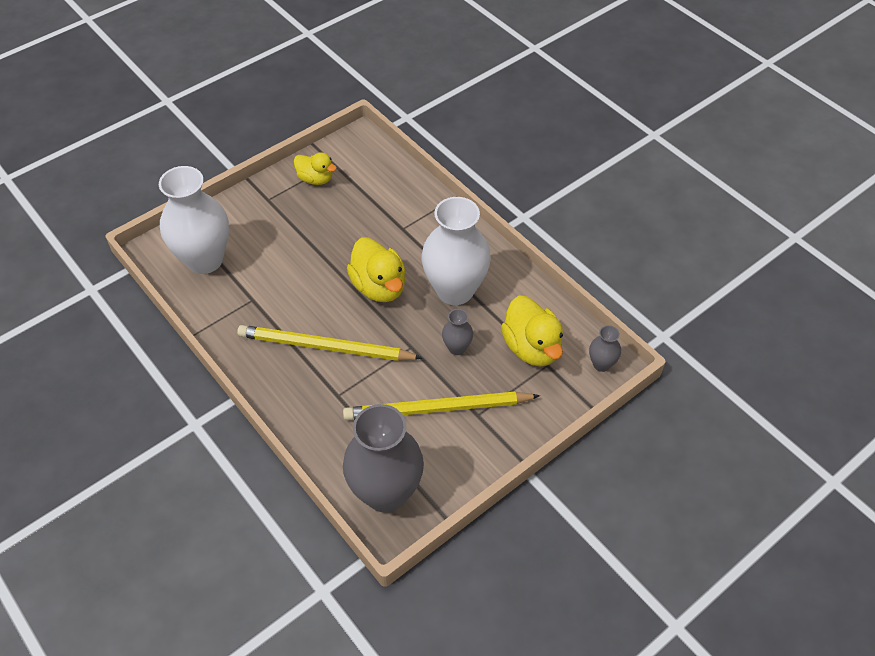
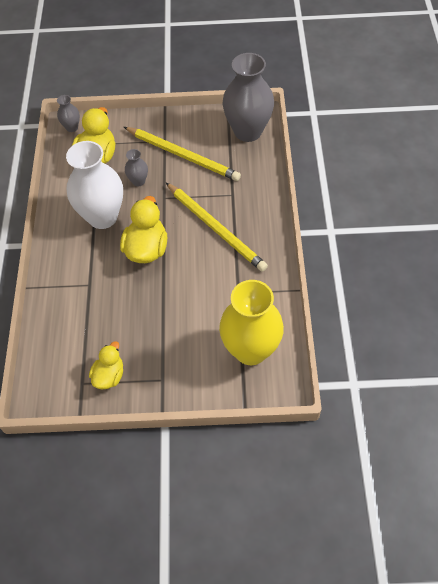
camera: 140 degrees left, 5 degrees up
white vase [159,166,229,274] -> yellow vase [219,280,284,365]
yellow duck [293,152,337,185] -> yellow duck turned 45 degrees clockwise [89,341,123,389]

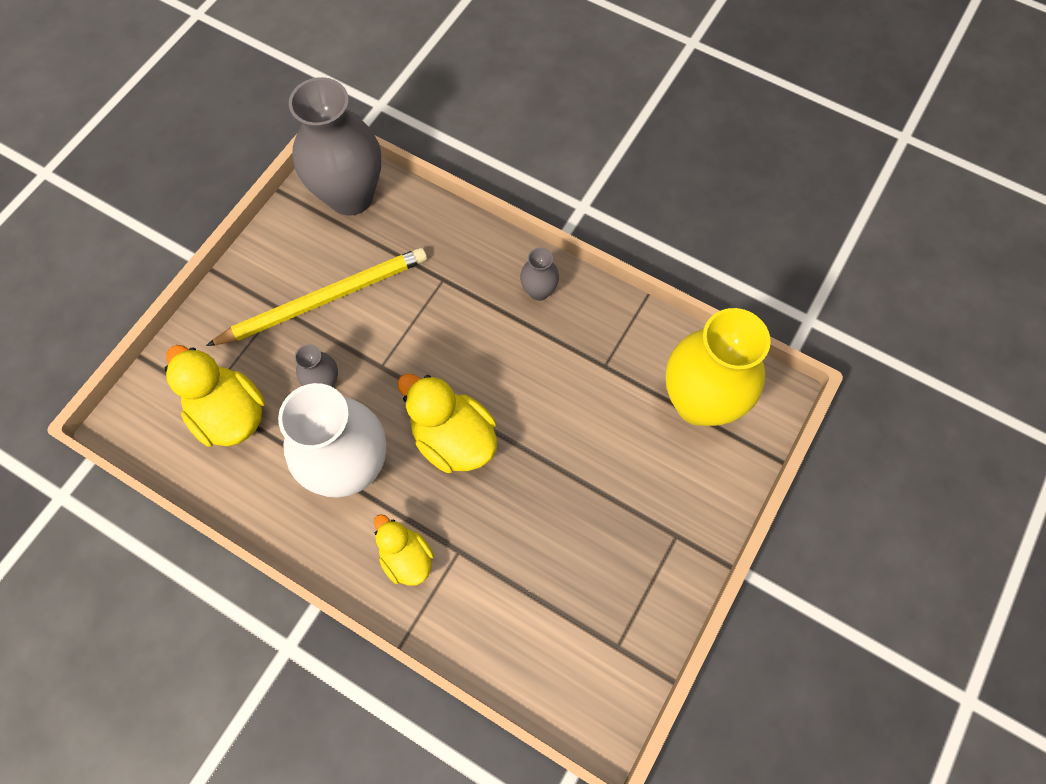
camera: 60 degrees left, 10 degrees up
grey vase [57,95,80,132] -> grey vase moved to [520,248,559,301]
yellow duck [89,341,123,389] -> yellow duck moved to [374,514,434,586]
yellow pencil [166,183,268,272] -> none

